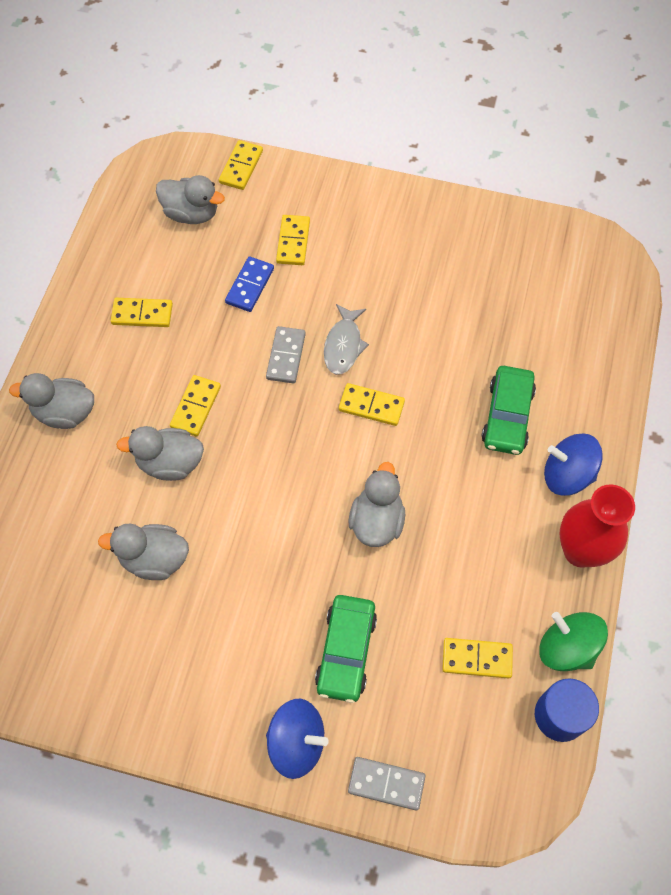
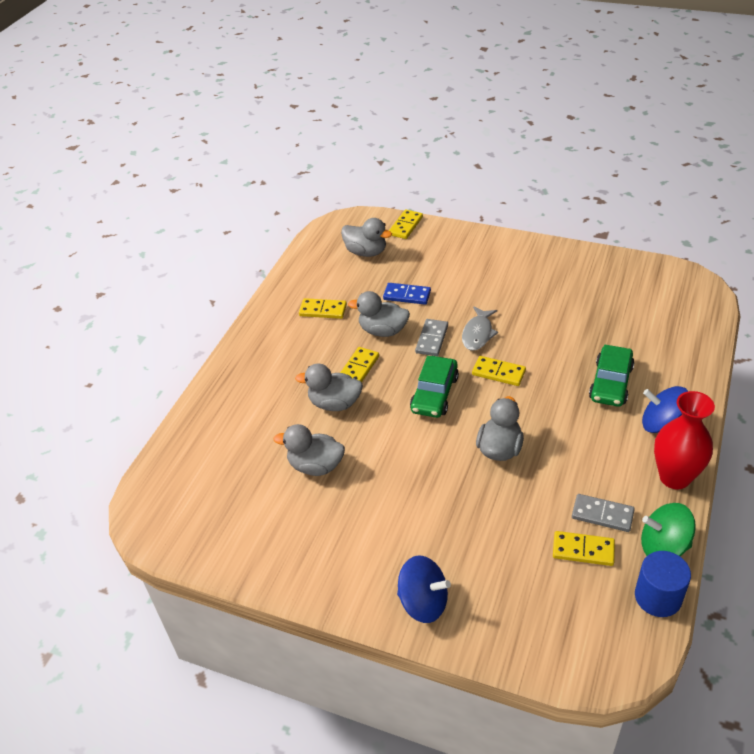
camera: 10 degrees right, 20 degrees down
grey duck [9,373,94,429] -> grey duck moved to [348,291,410,337]
blue domino [225,256,274,312] -> blue domino turned 75 degrees clockwise [383,283,431,305]
yellow domino [276,215,310,265] -> none
green car [315,595,377,703] -> green car moved to [410,356,459,418]
grey domino [348,757,425,811] -> grey domino moved to [572,494,635,532]
green spinning top [539,612,608,671] -> green spinning top turned 45 degrees counterclockwise [641,503,696,556]

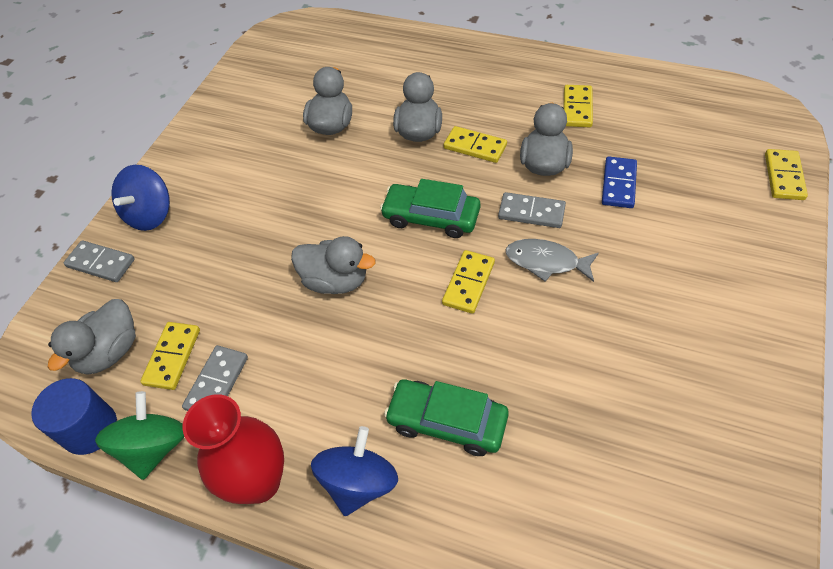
camera: 90 degrees right, 10 degrees up
grey duck [341,218,392,257] -> grey duck moved to [48,299,136,375]
yellow domino [389,209,423,239] -> yellow domino turned 75 degrees clockwise [765,149,808,200]
none -> grey domino [64,240,135,282]

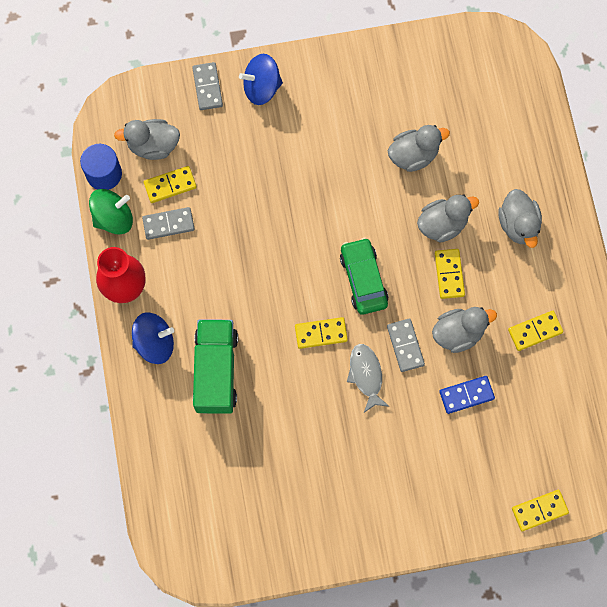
camera: 55 degrees right, 20 degrees up
grey duck [291,236,375,294] -> grey duck moved to [499,189,542,248]
green car [384,379,509,456] -> green truck [193,319,238,414]

